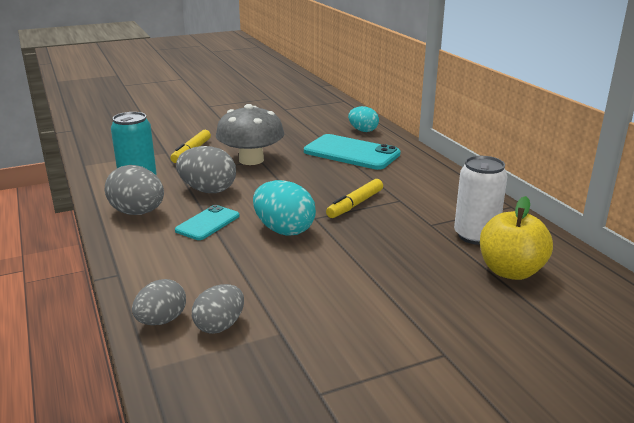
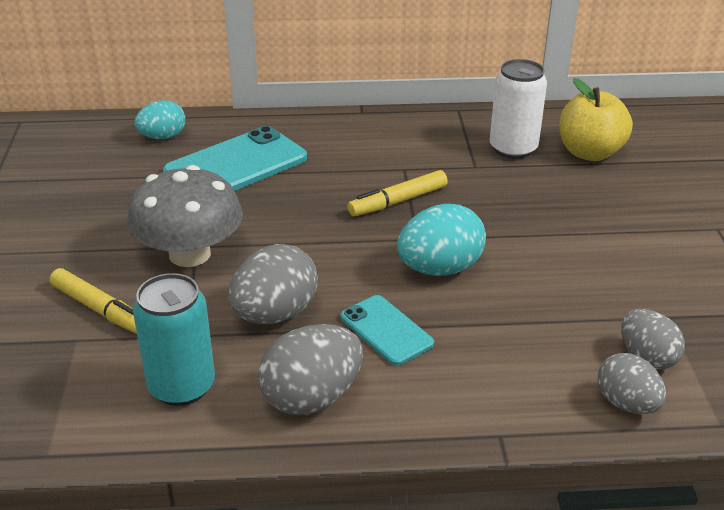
camera: 70 degrees left, 10 degrees up
yellow marker [326,179,383,218] -> yellow marker turned 90 degrees clockwise [348,170,448,216]

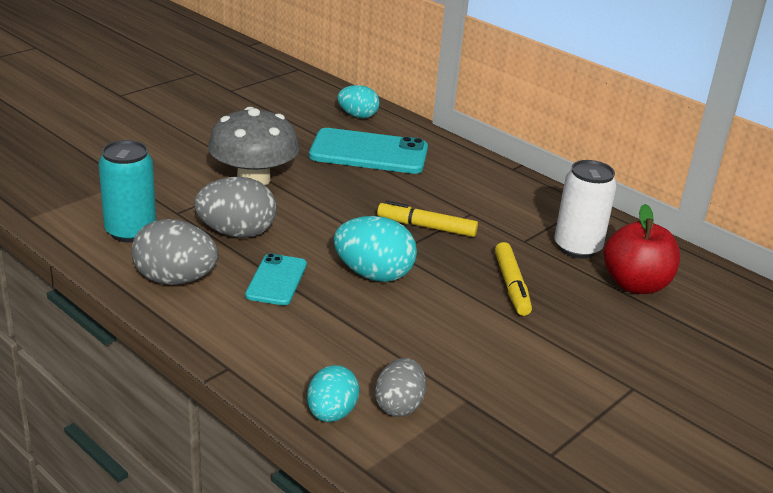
camera: 45 degrees right, 5 degrees down
yellow marker [50,268,137,334] -> yellow marker moved to [495,242,532,316]
yellow apple [560,78,633,161] -> red apple [604,204,680,294]
grey egg [598,353,666,414] -> turquoise egg [307,365,359,422]

